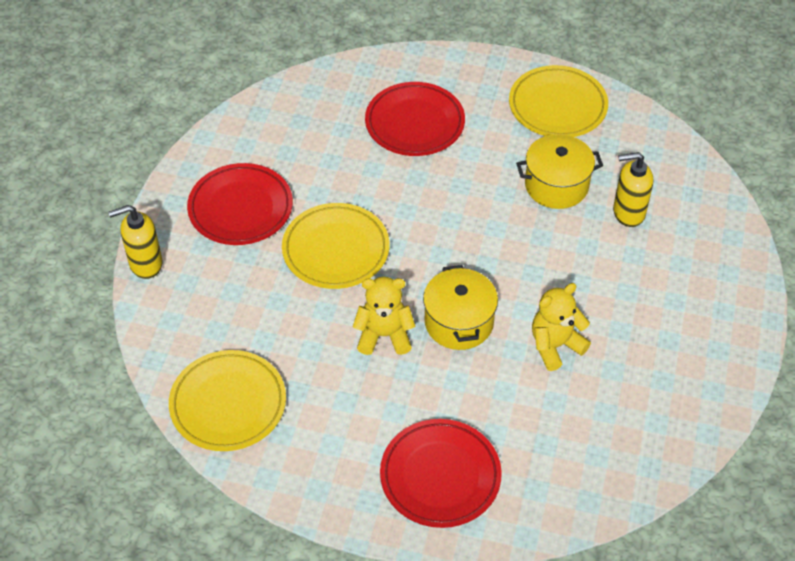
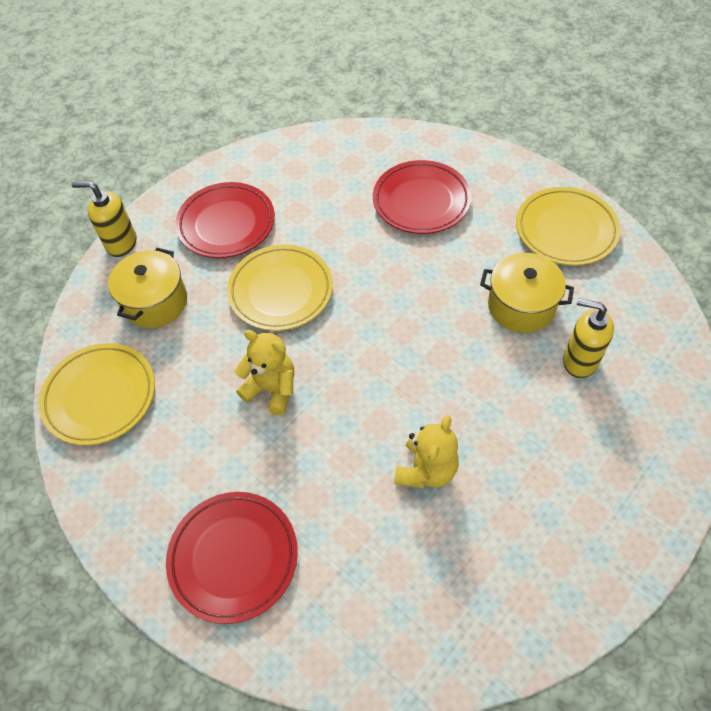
camera: 30 degrees right, 5 degrees up
yellow pot [423,265,498,350] -> yellow pot moved to [108,248,187,328]
yellow teddy bear [532,283,591,371] -> yellow teddy bear turned 120 degrees clockwise [394,415,459,488]

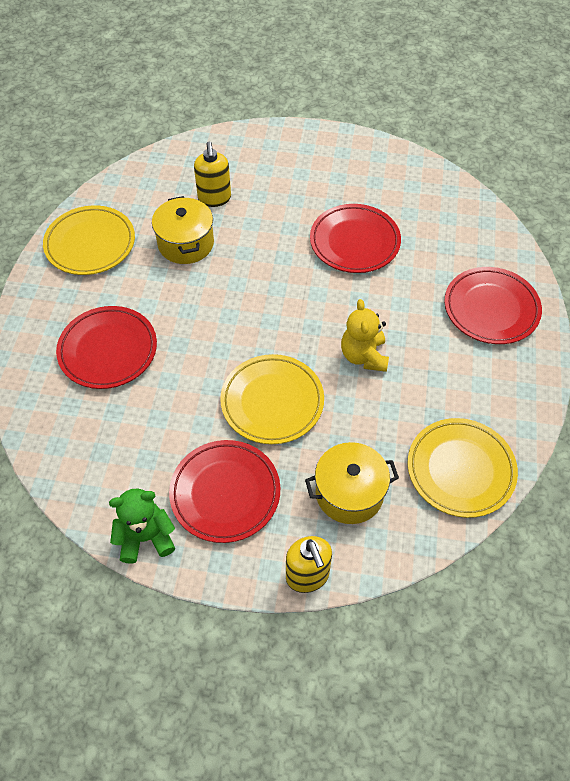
camera: 125 degrees left, 0 degrees up
yellow teddy bear [394,415,459,488] -> red plate [310,204,401,273]
none -> green teddy bear [109,489,175,564]

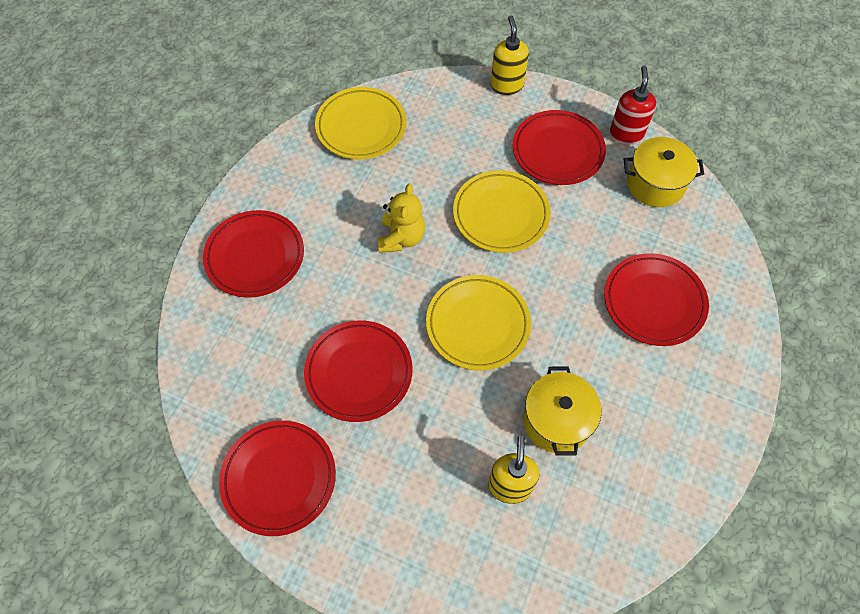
camera: 165 degrees left, 5 degrees up
yellow plate [43,205,135,275] -> yellow plate moved to [426,275,531,371]
green teddy bear [109,489,175,564] -> red soap dispenser [609,65,656,145]
yellow pot [305,442,399,524] -> yellow pot moved to [624,137,704,207]
none -> red plate [219,421,336,536]

